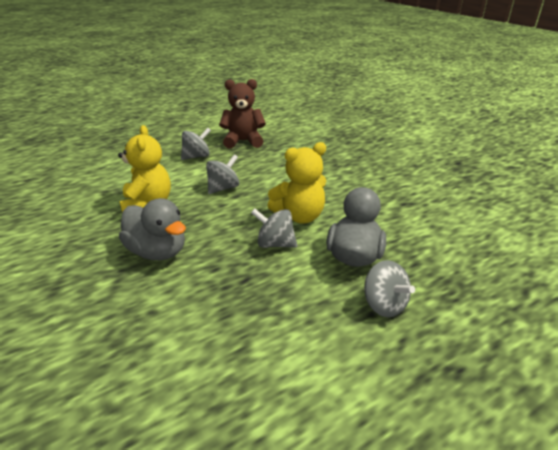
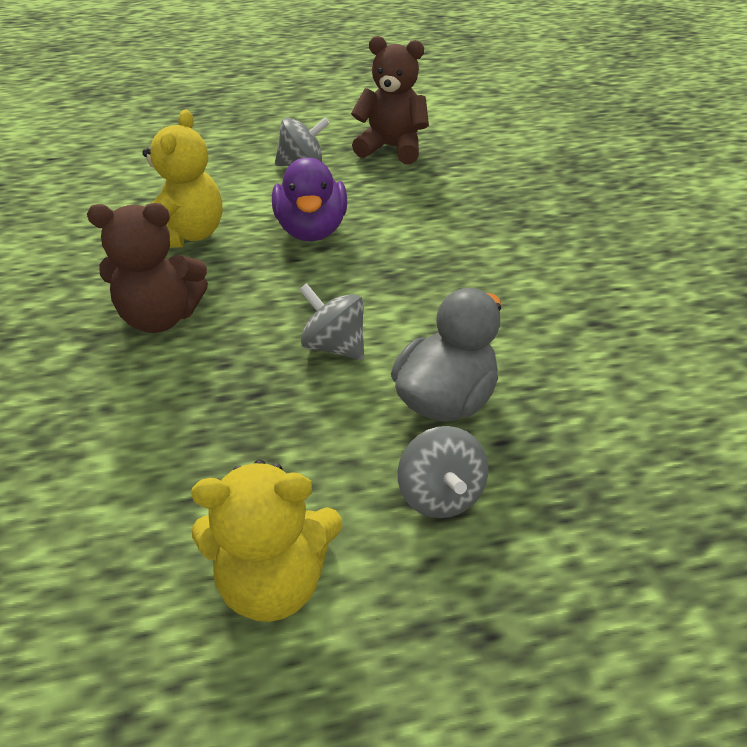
camera: 20 degrees right, 10 degrees up
grey duck [119,198,186,260] -> brown teddy bear [87,203,208,333]
grey spinning top [206,154,239,194] -> purple duck [272,157,347,241]
yellow teddy bear [267,142,326,223] -> yellow teddy bear moved to [191,460,342,622]

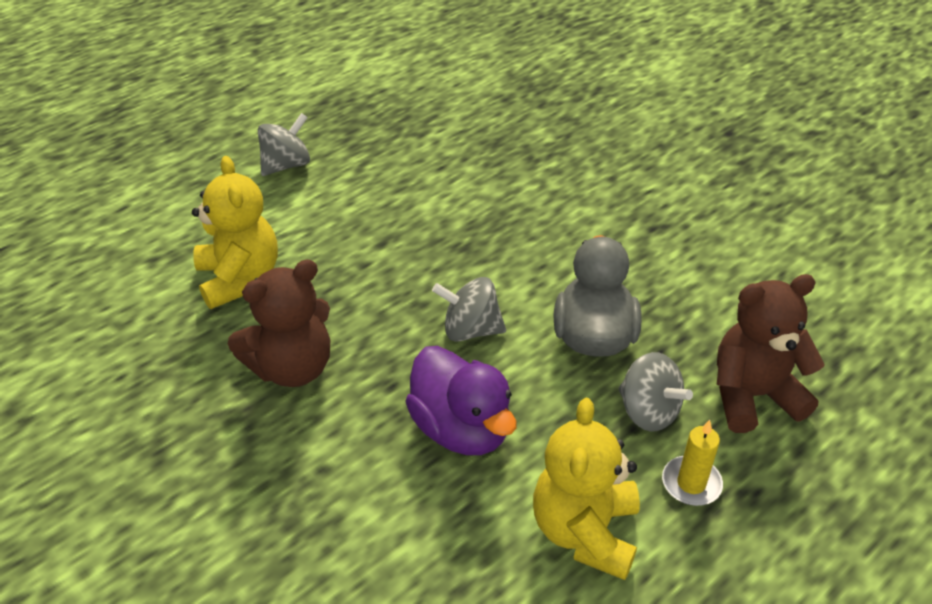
camera: 30 degrees left, 0 degrees up
yellow teddy bear [191,460,342,622] -> yellow teddy bear turned 135 degrees clockwise [533,398,640,580]
purple duck [272,157,347,241] -> purple duck moved to [405,346,516,455]
brown teddy bear [351,36,429,164] -> brown teddy bear moved to [717,274,825,433]
none -> yellow candle [662,420,723,506]

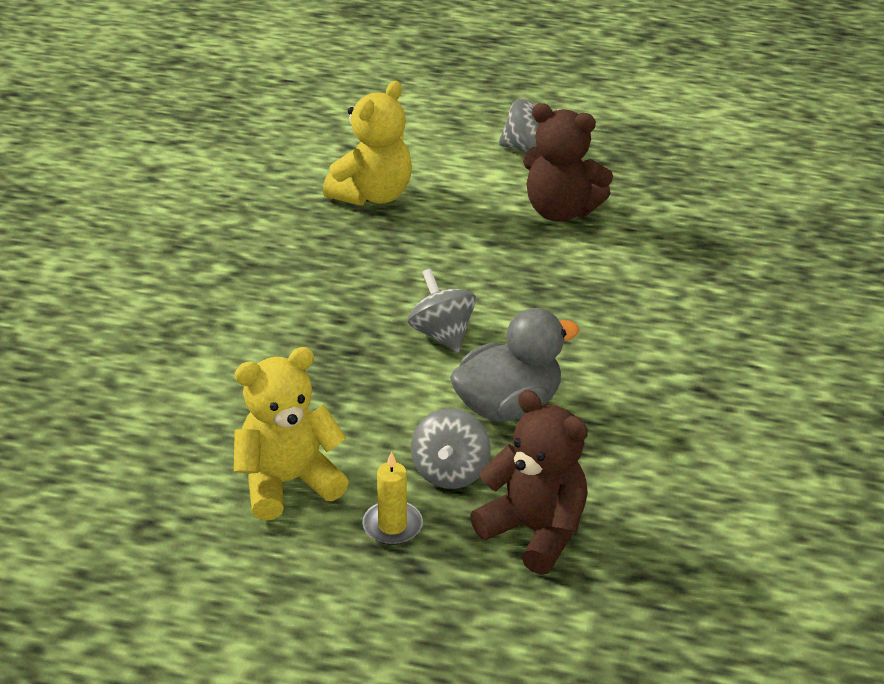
camera: 55 degrees right, 5 degrees down
brown teddy bear [228,259,330,387] -> brown teddy bear moved to [523,103,613,222]
purple duck [405,346,516,455] -> none

